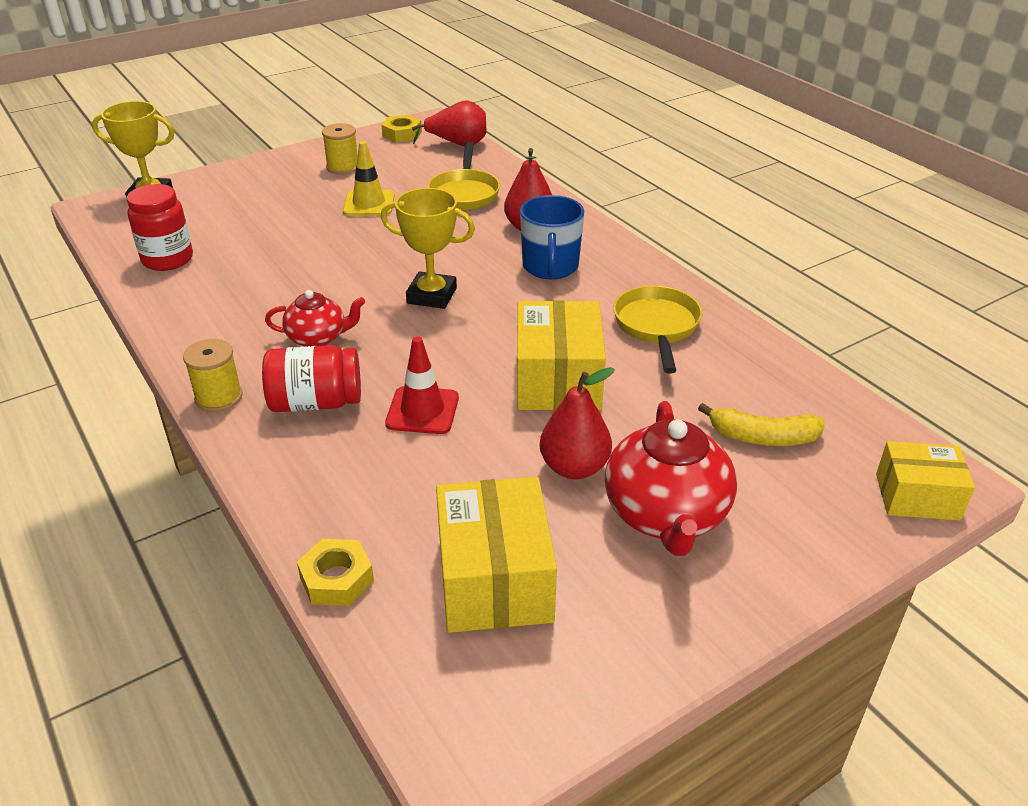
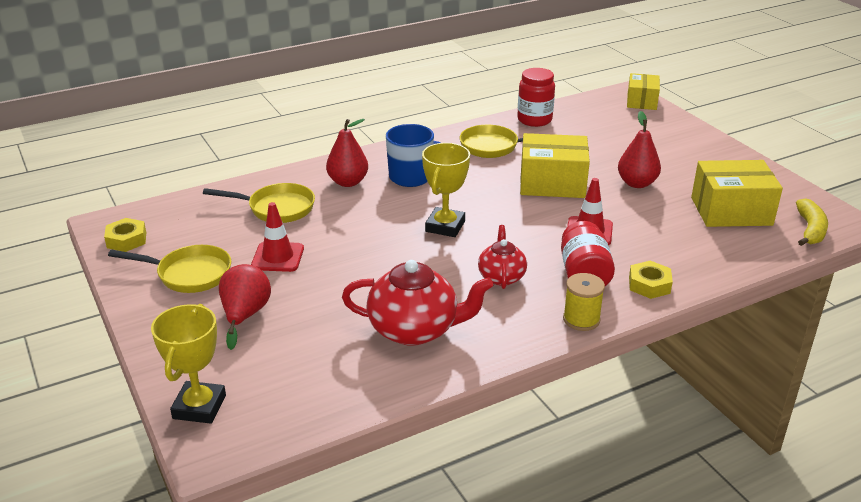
camera: 85 degrees left, 5 degrees down
red jar [127,184,193,271] -> red jar moved to [517,68,555,127]
yellow nut [297,539,374,606] -> yellow nut moved to [629,261,673,299]
yellow spool [322,123,358,175] -> yellow pan [108,245,231,293]
yellow traffic cone [343,141,394,216] -> red traffic cone [251,202,304,272]
red pear [412,100,487,146] -> red pear moved to [219,264,271,350]
red teapot [605,401,737,556] -> red teapot moved to [342,260,493,346]
yellow banana [698,403,825,446] -> yellow banana moved to [796,198,828,246]

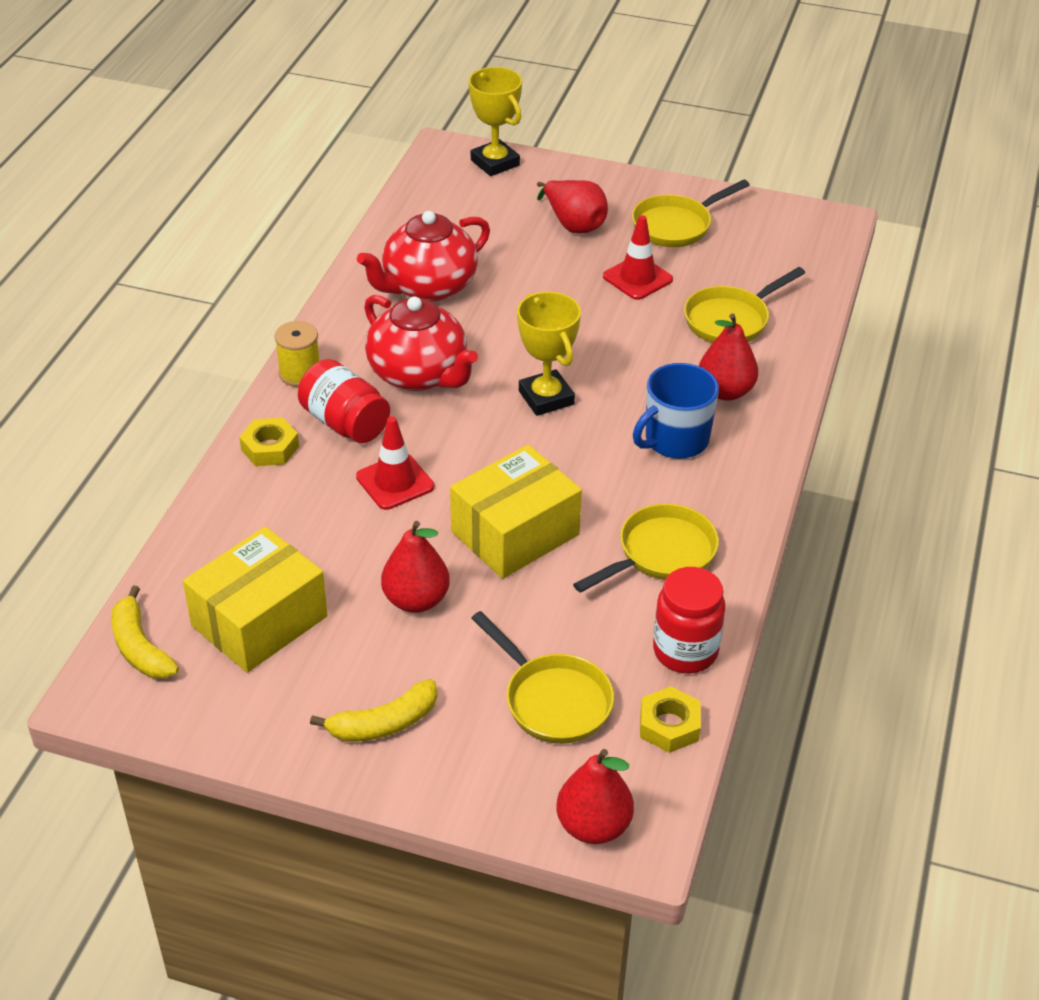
camera: 135 degrees right, 10 degrees up
yellow nut [104,218,146,252] -> yellow nut moved to [640,686,701,753]
red teapot [478,225,527,289] -> red teapot [364,295,478,391], size x1.70
yellow box [627,73,660,110] -> red pear [557,749,634,844]
none -> yellow banana [310,679,437,741]
none -> yellow pan [471,611,614,744]

